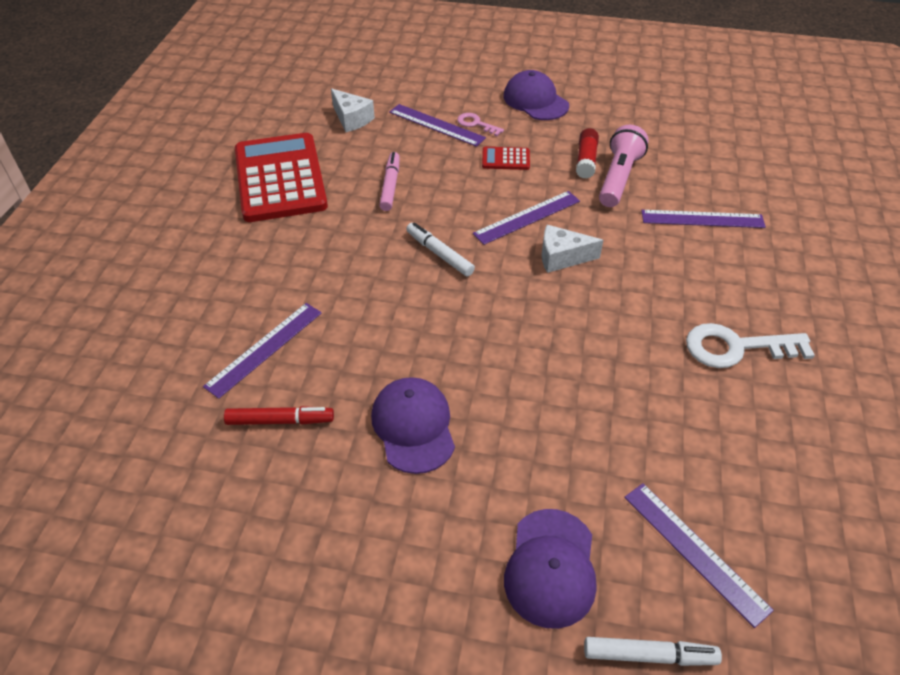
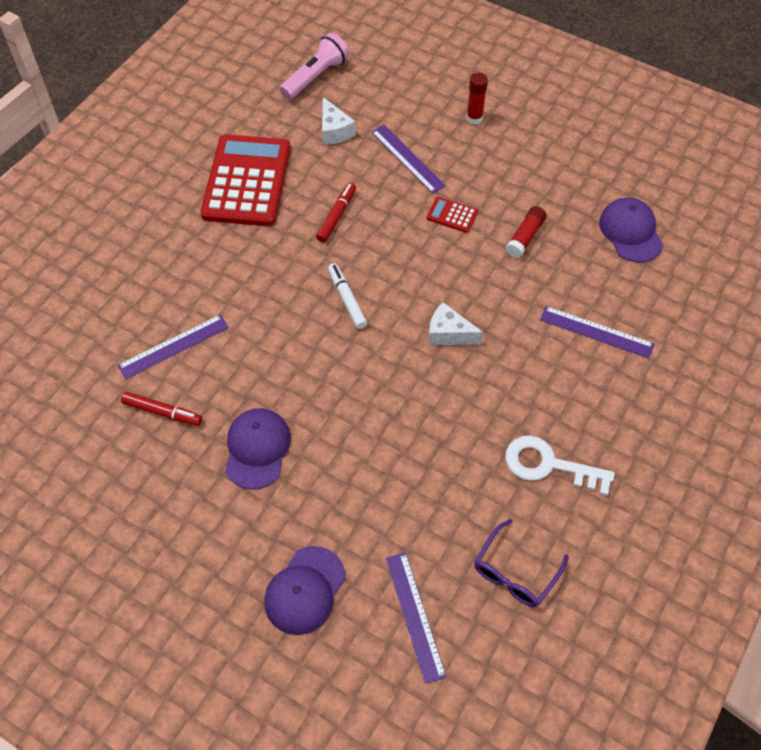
camera: 20 degrees right, 10 degrees up
pink marker [379,152,400,211] -> red marker [316,183,356,243]
pink key [457,113,504,136] -> none
purple ruler [473,191,580,245] -> none
purple cap [503,70,569,120] -> purple cap moved to [599,197,663,263]
white marker [584,637,722,666] -> none
pink flashlight [599,125,649,207] -> pink flashlight moved to [279,33,349,100]
none -> red glue stick [466,73,488,124]
none -> purple glasses [474,519,569,607]

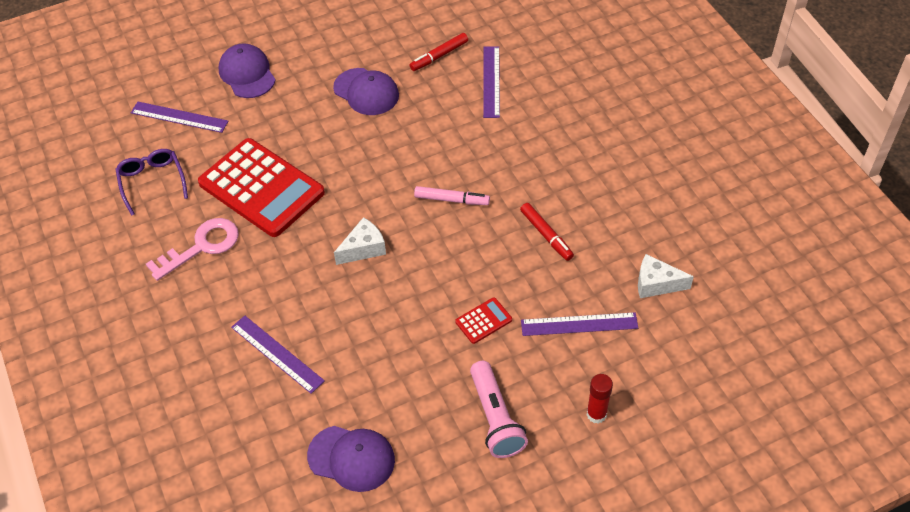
camera: 125 degrees right, 5 degrees down
red calculator [201,134,291,226] -> red calculator moved to [198,138,325,237]
pink flashlight [279,33,349,100] -> pink flashlight moved to [470,361,528,458]
white marker [328,263,367,329] -> pink marker [414,186,490,205]
white key [505,435,615,496] -> pink key [146,218,239,281]
red glue stick [506,206,547,258] -> none
purple ruler [540,306,654,358] -> purple ruler turned 75 degrees clockwise [231,316,325,394]

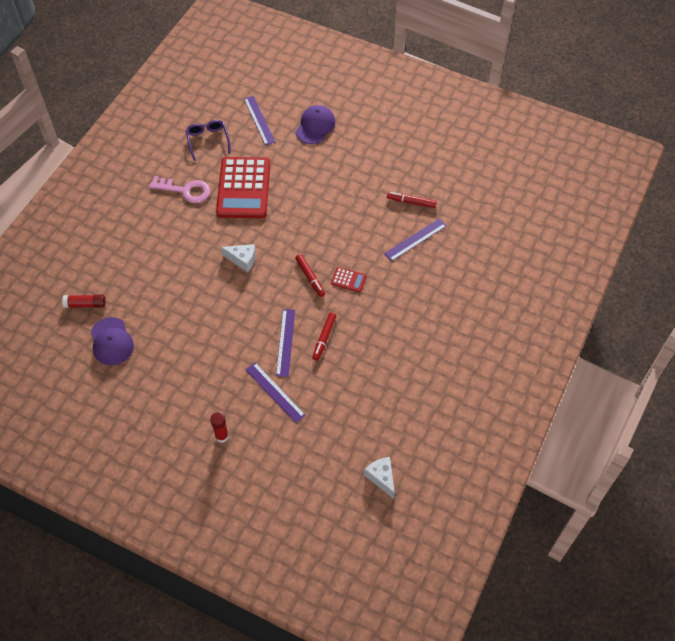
camera: 50 degrees right, 5 degrees up
purple glasses [115,149,188,216] -> purple glasses turned 45 degrees counterclockwise [186,120,231,161]
purple ruler [231,316,325,394] -> purple ruler moved to [276,309,295,377]
purple cap [333,68,399,115] -> none
pink marker [414,186,490,205] -> red marker [295,254,325,297]
red calculator [455,297,512,344] -> red calculator moved to [331,267,367,292]
pink flashlight [470,361,528,458] -> none
white cheese [638,254,694,298] -> white cheese moved to [364,457,395,499]
none -> red glue stick [62,295,106,308]

